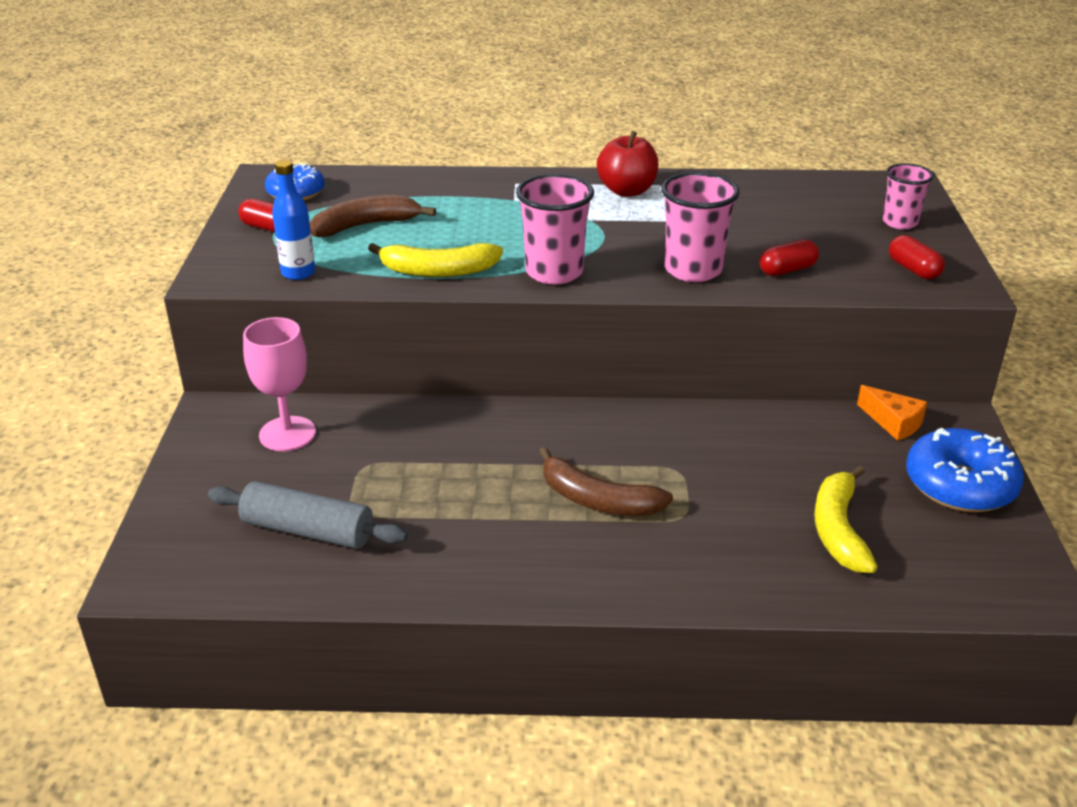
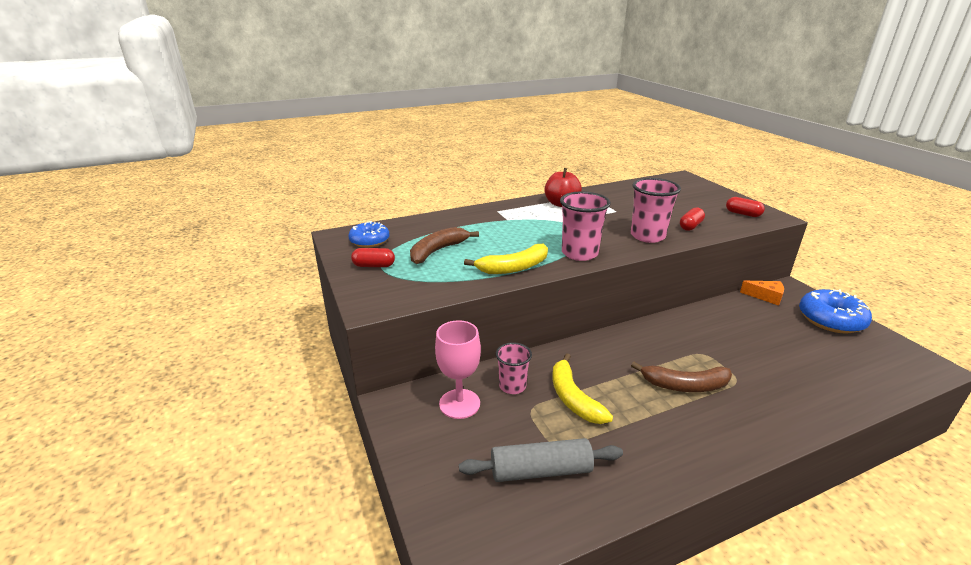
camera: 25 degrees left, 5 degrees down
blue bottle [272,160,315,280] -> none
yellow banana [814,466,878,573] -> yellow banana moved to [553,353,613,424]
pink cup [883,163,934,229] -> pink cup moved to [496,342,532,394]

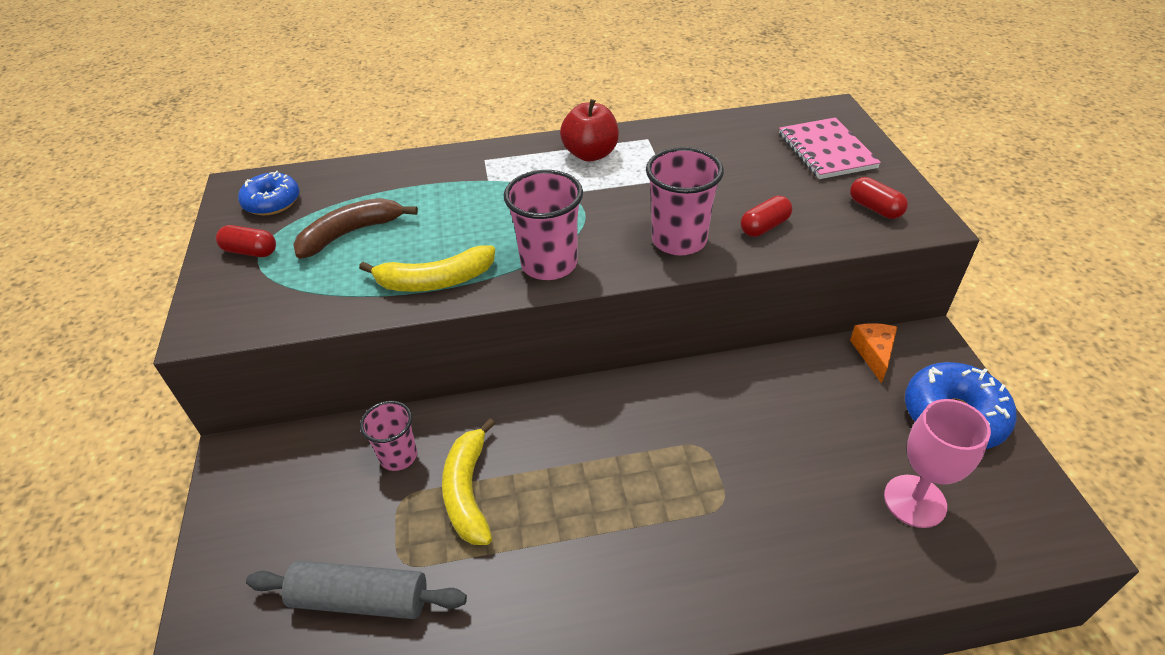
camera: 15 degrees right, 15 degrees up
pink goblet [435,320,481,419] -> pink goblet moved to [884,399,991,528]
brown banana [631,362,732,392] -> none
orange cheese [740,281,784,306] -> orange cheese turned 120 degrees counterclockwise [850,323,897,383]
none -> pink notebook [779,117,881,179]

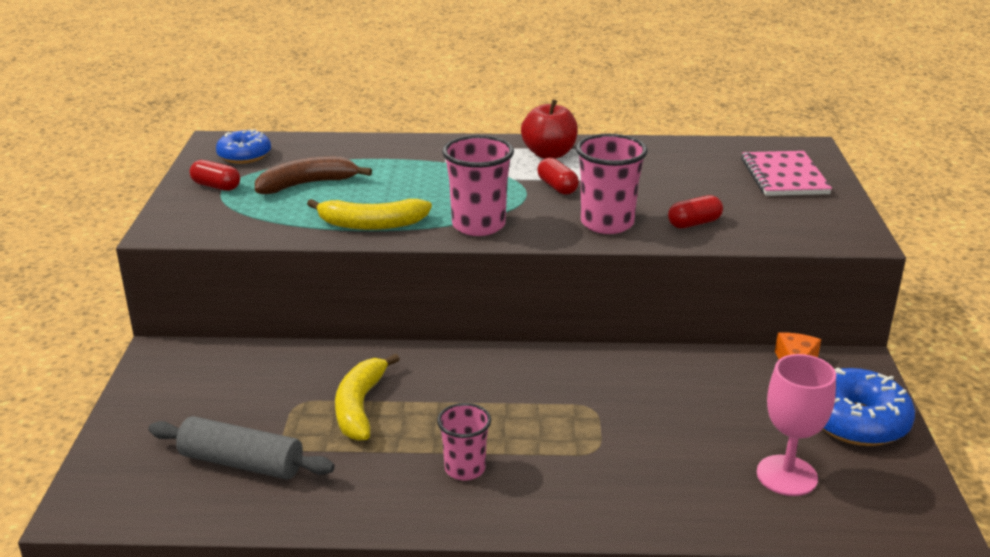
camera: 10 degrees right, 15 degrees down
pink cup [360,401,417,471] -> pink cup moved to [437,403,491,480]
red capsule [850,177,908,219] -> red capsule moved to [537,158,579,195]

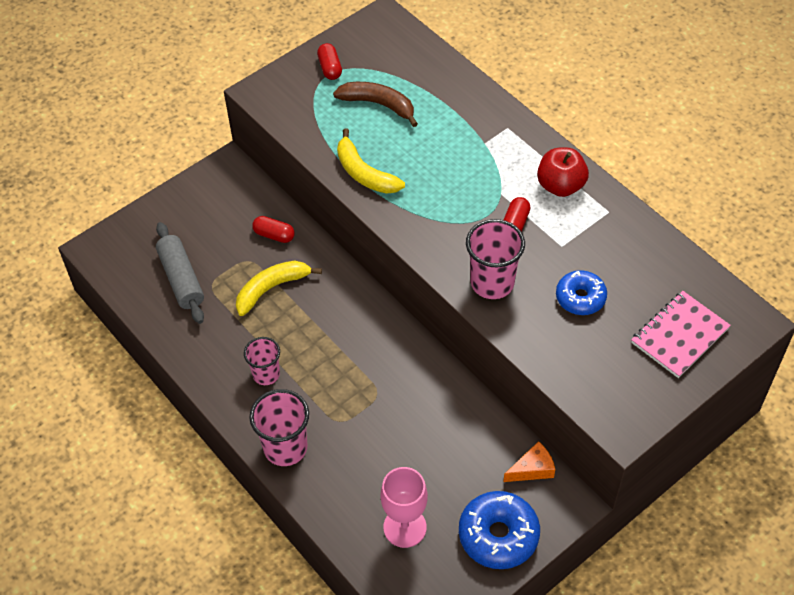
camera: 50 degrees right, 25 degrees up
blue donut [216,129,271,164] -> blue donut moved to [556,270,607,315]
pink cup [442,135,514,236] -> pink cup moved to [250,389,309,466]
red capsule [668,195,723,228] -> red capsule moved to [252,216,295,243]

